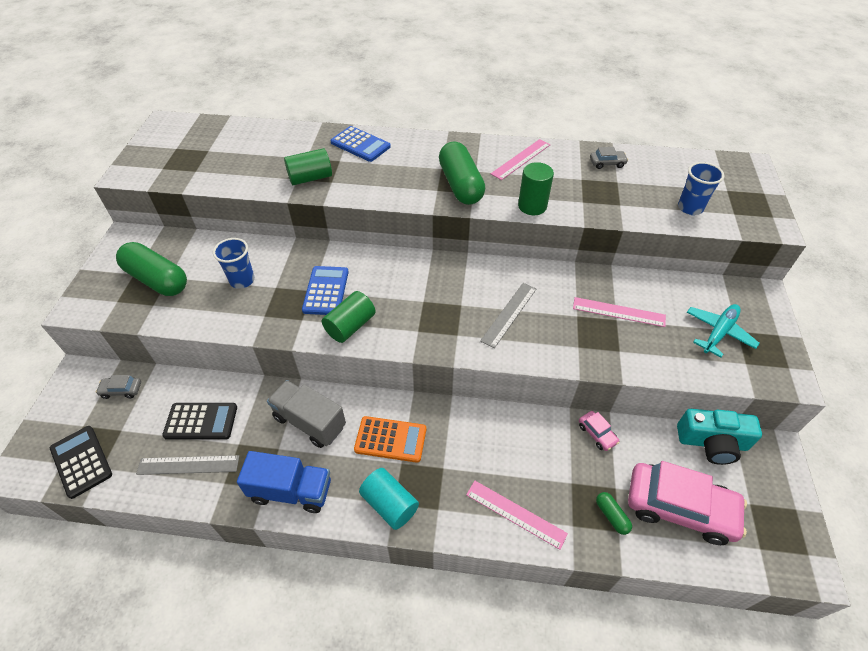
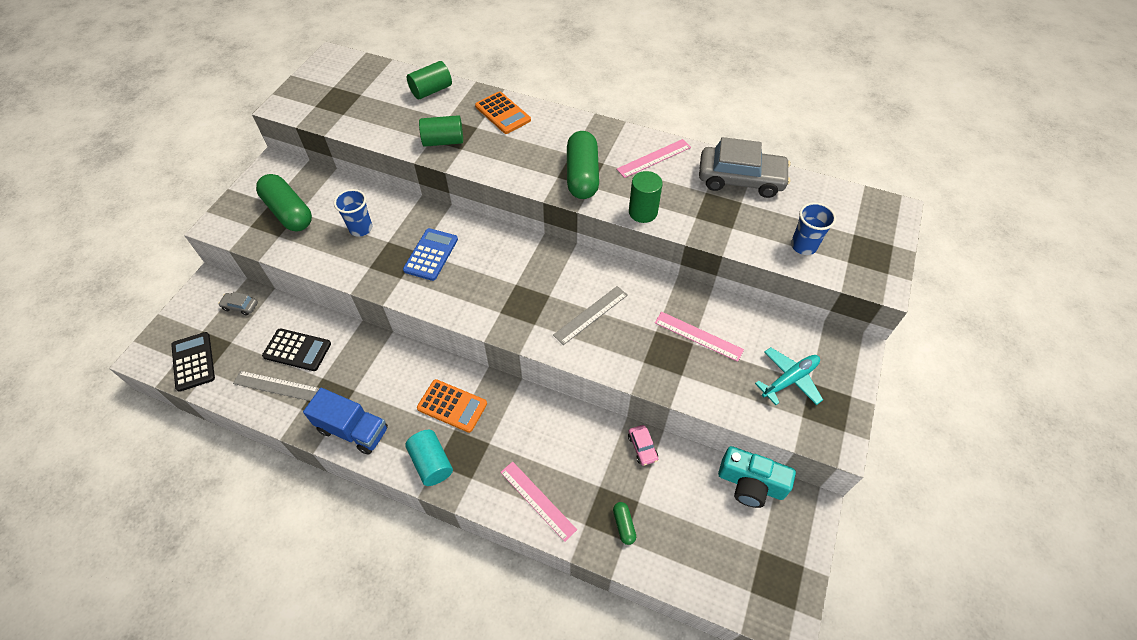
camera: 15 degrees right, 5 degrees up
grey truck [267,380,346,448] -> none
green cylinder [322,291,376,343] -> green cylinder moved to [407,61,452,100]
blue calculator [330,126,391,162] -> orange calculator [475,91,531,134]
grey car [590,147,628,169] -> grey car [699,137,790,198], size x2.35
pink car [628,461,747,545] -> none

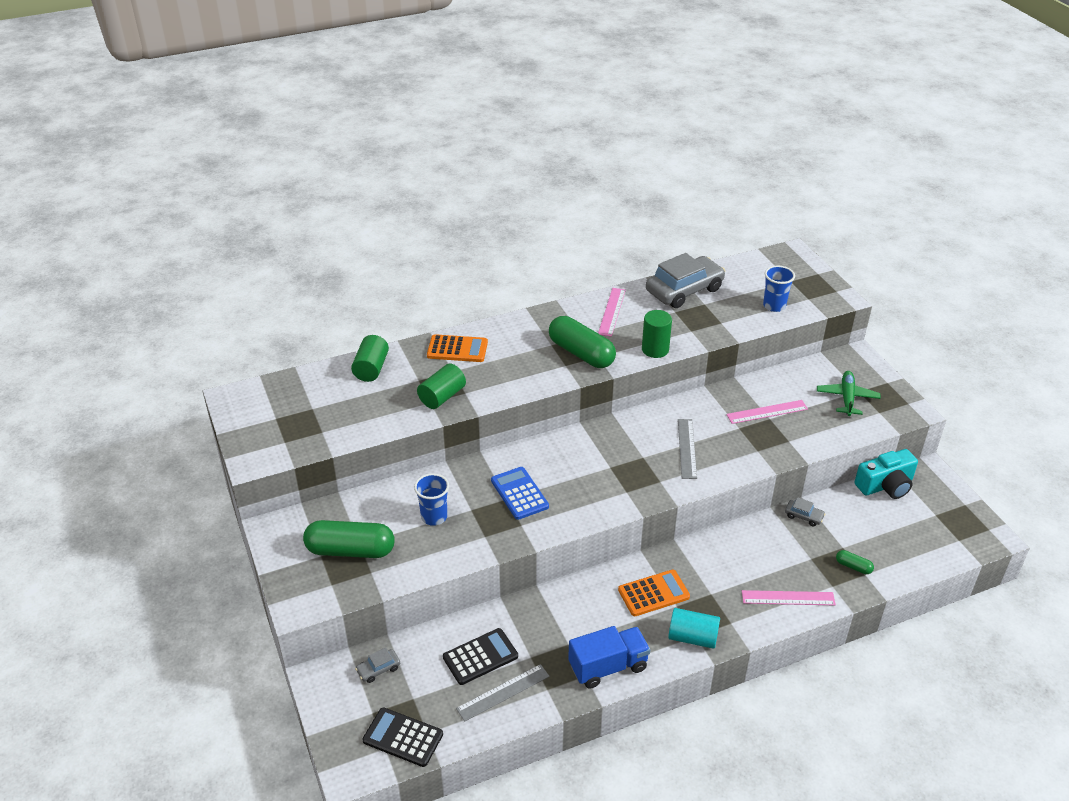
camera: 45 degrees left, 15 degrees down
pink car [628,425,658,466] -> grey car [785,497,826,527]
turquoise plane [755,347,823,405] -> green plane [817,371,881,416]

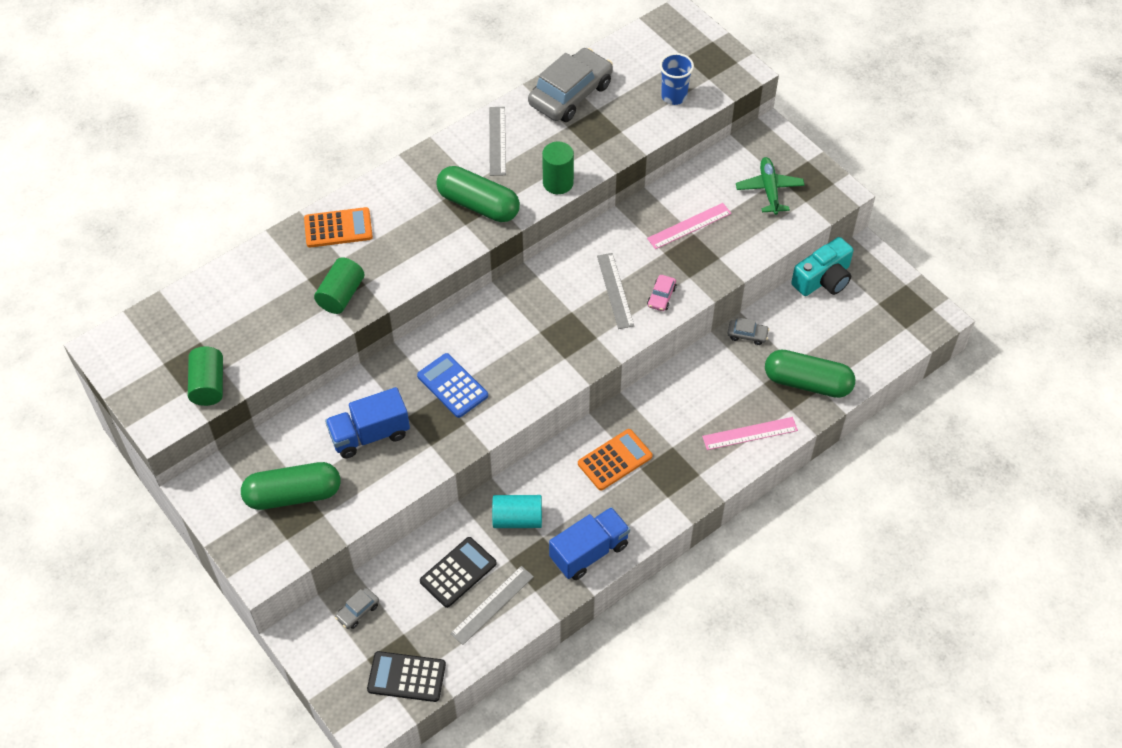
camera: 15 degrees left, 15 degrees up
green cylinder [351,335,389,382] -> green cylinder moved to [188,346,223,406]
blue cup [414,473,449,526] -> blue truck [325,387,410,458]
pink ruler [598,288,626,337] -> grey ruler [489,107,506,176]
turquoise cylinder [668,608,720,649] -> turquoise cylinder moved to [492,495,542,528]
green capsule [836,550,874,574] -> green capsule [765,350,856,398], size x2.27
none -> pink car [647,275,677,311]

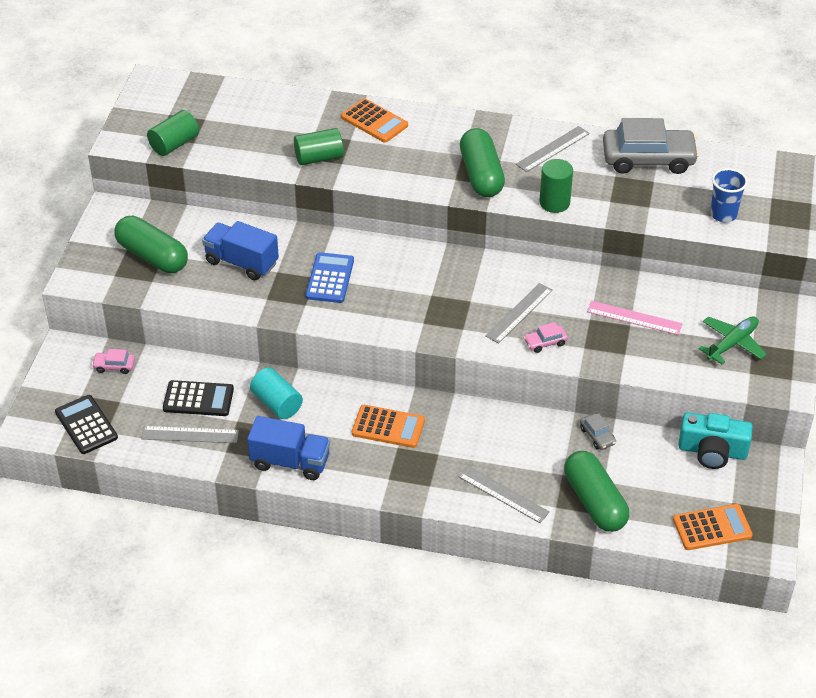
camera: 50 degrees right, 10 degrees down
grey car [335,588,379,629] -> pink car [92,349,135,374]
pink ruler [702,417,798,450] -> grey ruler [458,466,550,523]
none -> orange calculator [673,504,753,550]

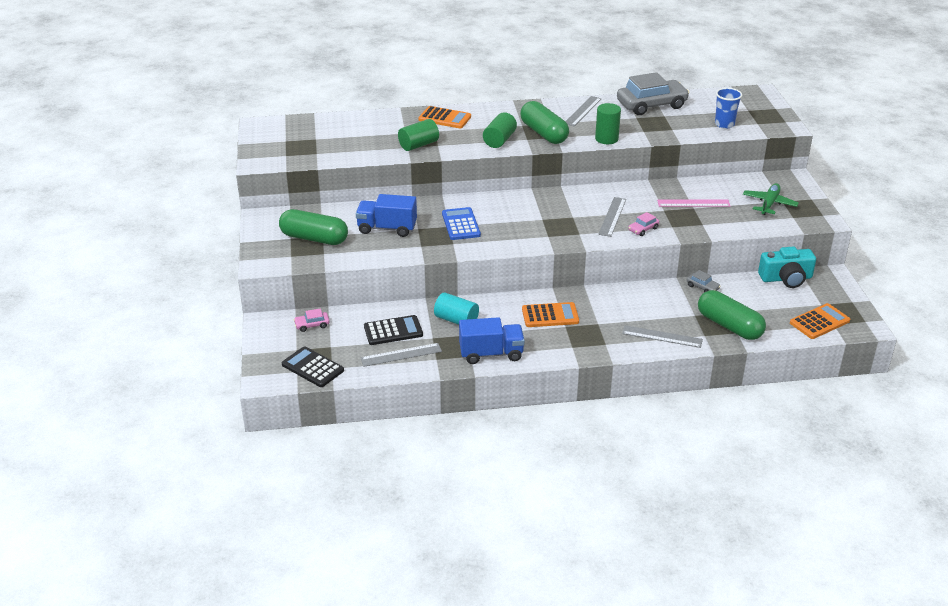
camera: 20 degrees left, 10 degrees down
green cylinder [147,110,199,156] -> green cylinder moved to [483,112,517,148]

